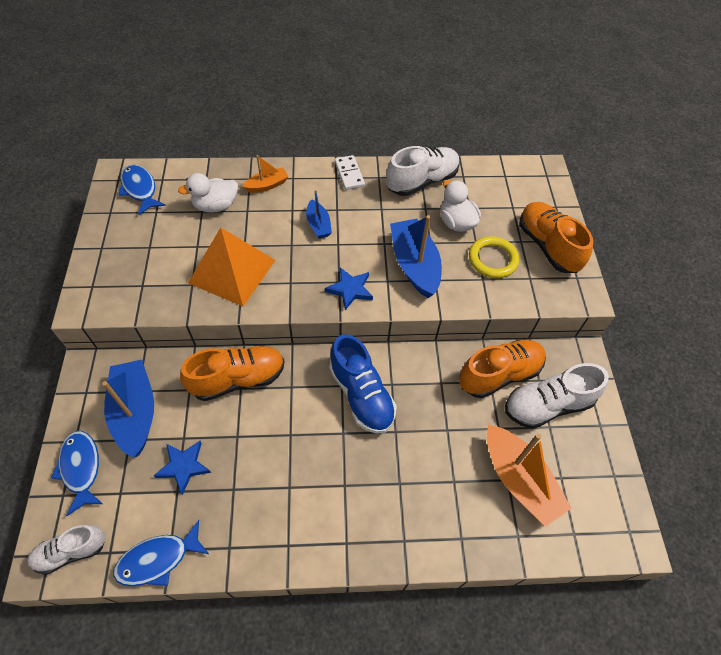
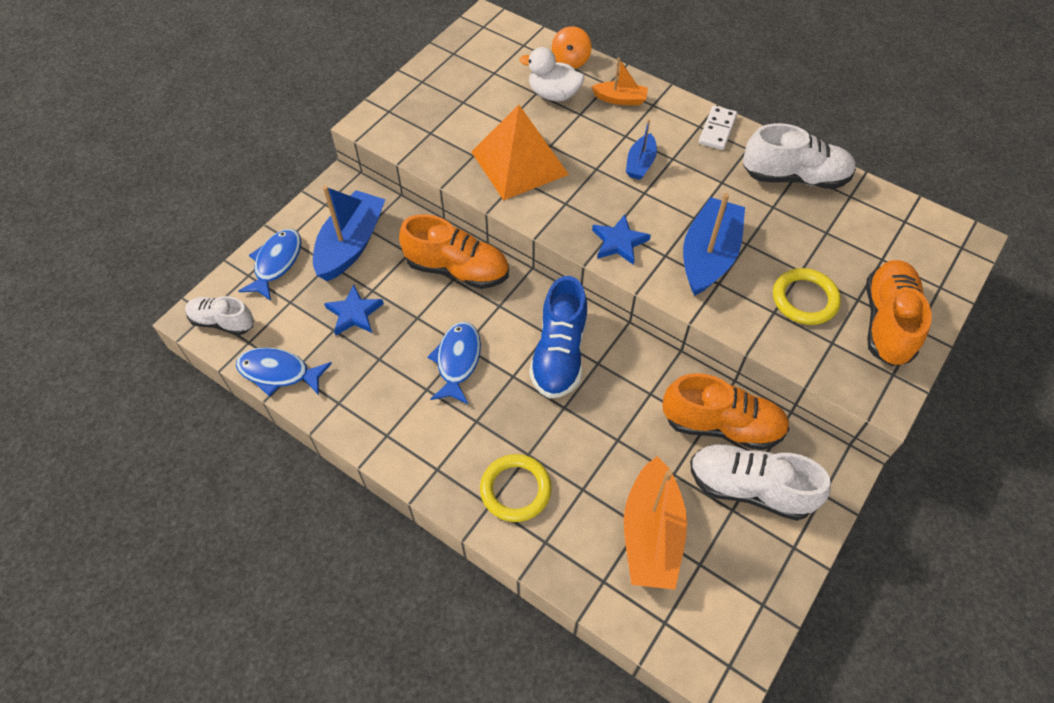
camera: 40 degrees right, 0 degrees up
blue fish [118,164,166,215] -> blue fish moved to [428,322,481,405]
white duck [441,180,481,232] -> none
none -> yellow ring [480,454,552,522]
none -> orange spinning top [552,26,591,69]

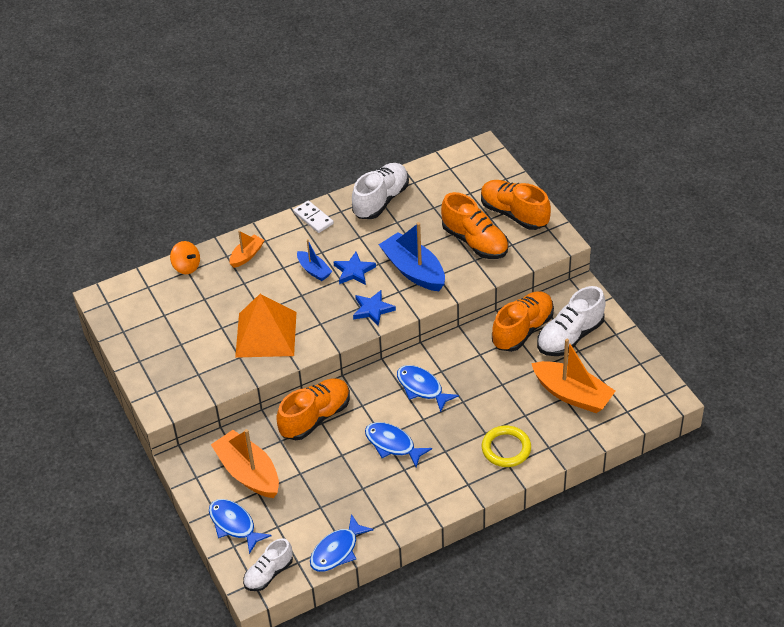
camera: 60 degrees left, 10 degrees down
blue boat [313,185,385,281] -> orange boat [211,429,279,498]
blue star [324,285,384,335] -> blue star moved to [333,252,376,285]
white duck [519,47,584,101] -> none
blue shoe [529,276,587,399] -> blue fish [397,365,459,412]
yellow ring [773,268,841,325] -> orange shoe [441,192,509,259]

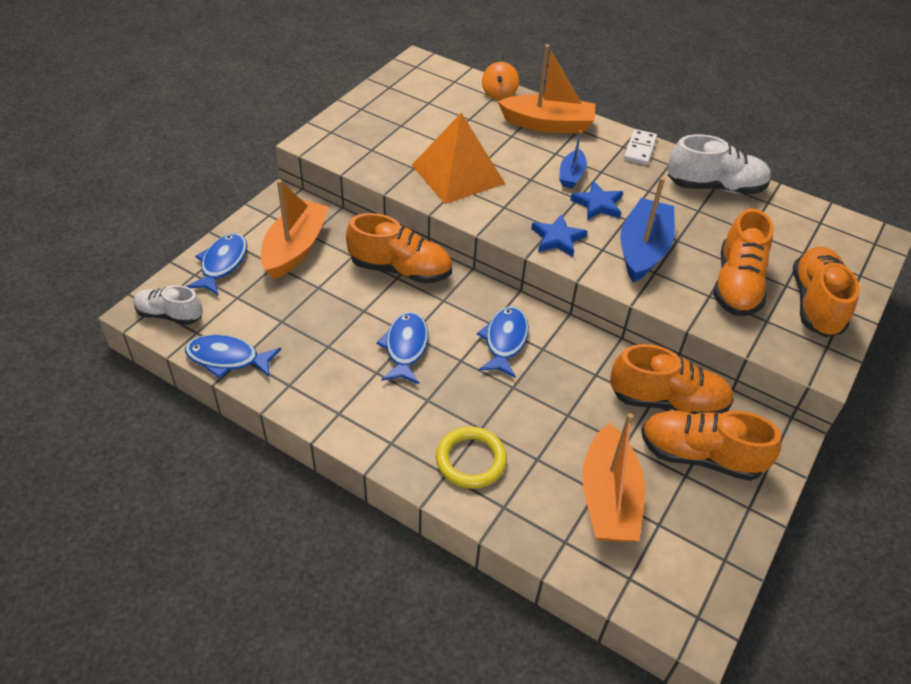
camera: 55 degrees right, 0 degrees up
orange boat [229,230,264,268] -> orange boat [498,44,595,134], size x1.85
white shoe [537,286,606,356] -> orange shoe [641,411,782,481]

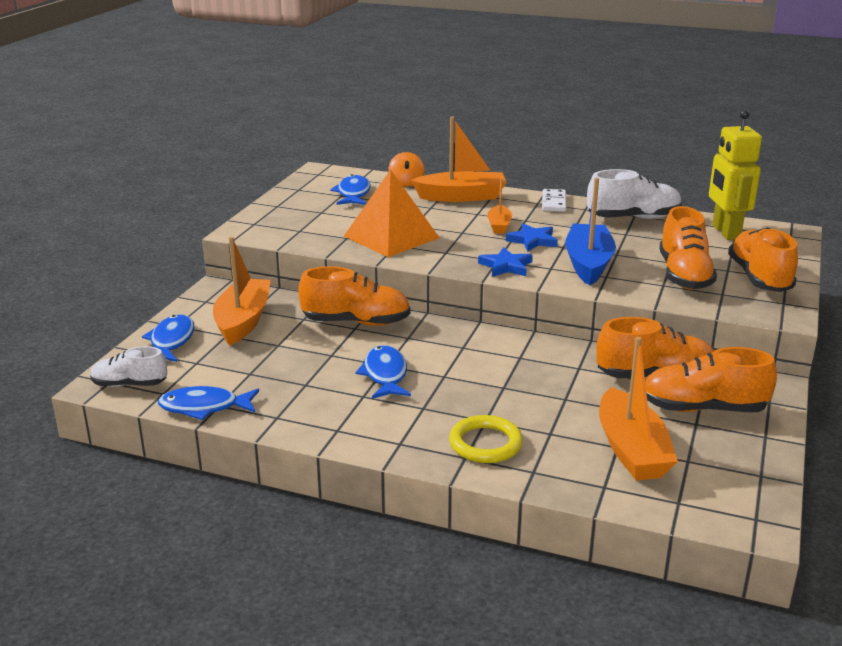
camera: 10 degrees left, 20 degrees down
blue fish [477,307,529,378] -> blue fish moved to [330,174,371,205]
blue boat [559,130,587,188] -> orange boat [487,178,512,234]
none -> yellow robot [709,109,762,240]

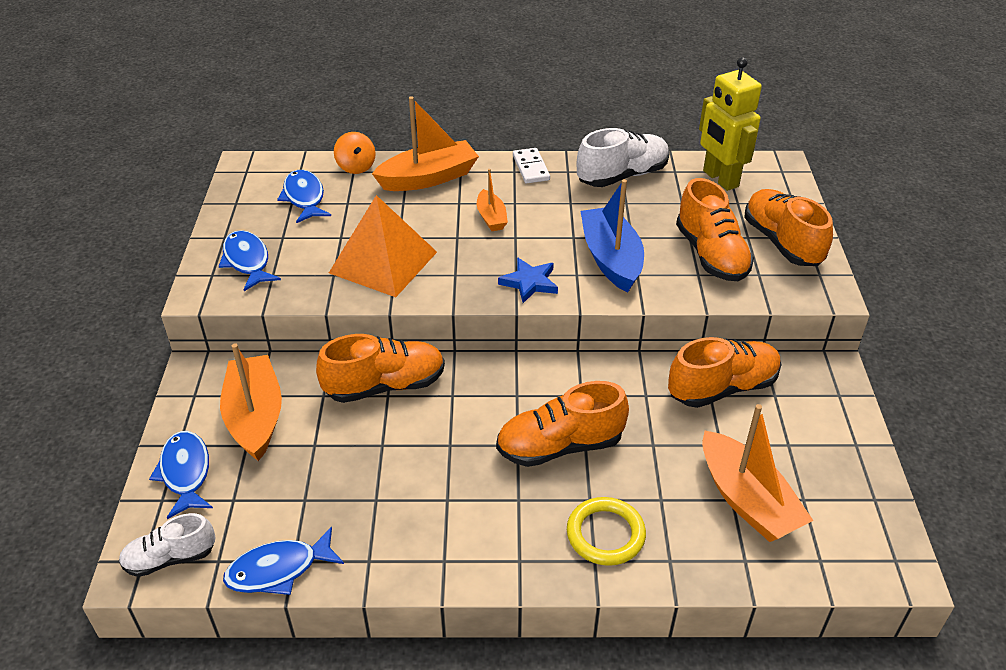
camera: 20 degrees left, 15 degrees up
blue fish [355,345,411,399] -> blue fish moved to [219,230,281,291]
blue star [506,223,558,251] -> none
orange shoe [645,347,777,412] -> orange shoe moved to [496,381,629,467]

